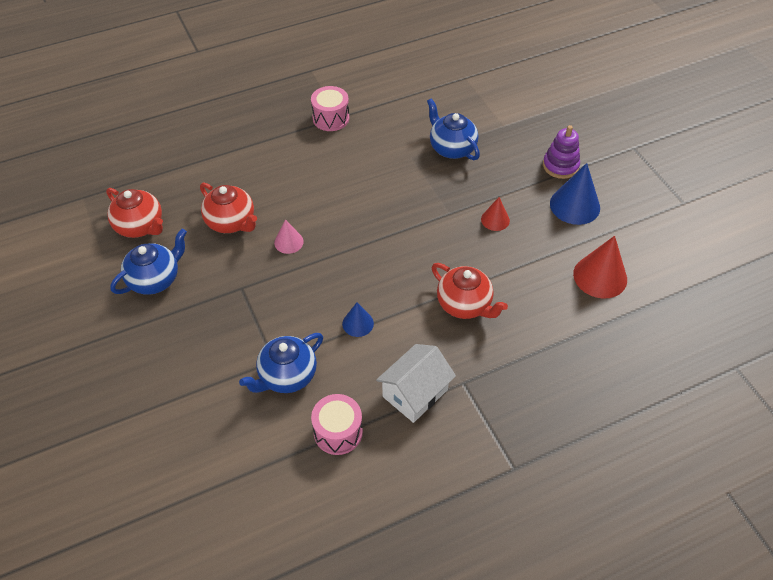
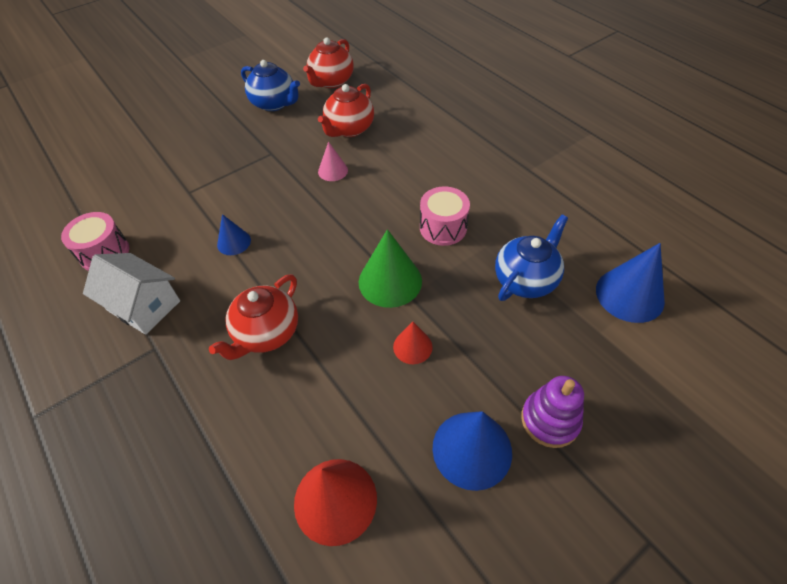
camera: 80 degrees right, 0 degrees up
blue teapot [239,333,323,393] -> none
pink drum [311,86,349,131] -> pink drum moved to [420,187,470,246]
none -> green cone [359,229,422,308]
none -> blue cone [596,243,665,323]

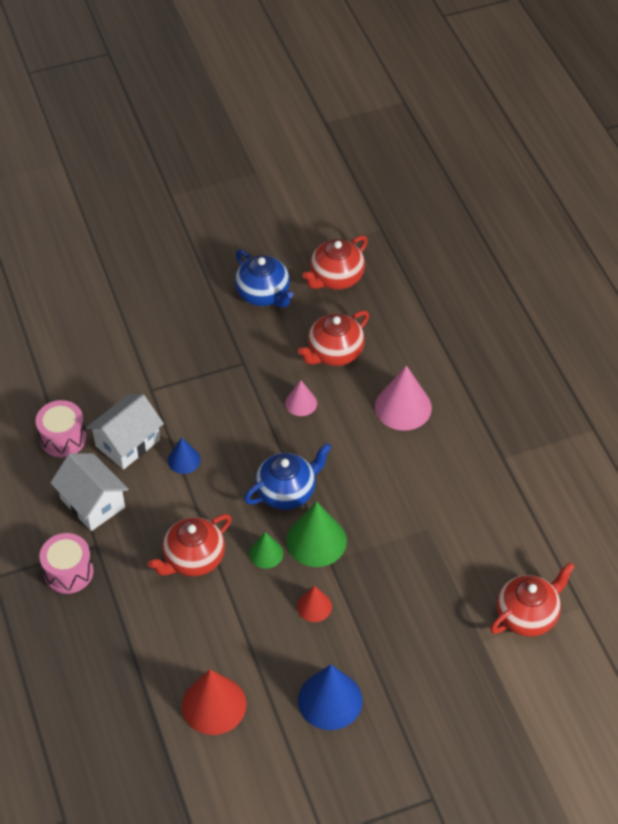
camera: 15 degrees right, 0 degrees up
pink drum [420,187,470,246] -> pink drum moved to [40,533,93,594]
blue teapot [495,214,568,301] -> blue teapot moved to [244,443,332,510]
purple stacking toy [521,376,584,448] -> none
blue cone [596,243,665,323] -> red teapot [490,562,575,637]
none -> white house [86,394,164,470]
none -> green cone [249,532,283,569]
none -> pink cone [375,365,432,431]

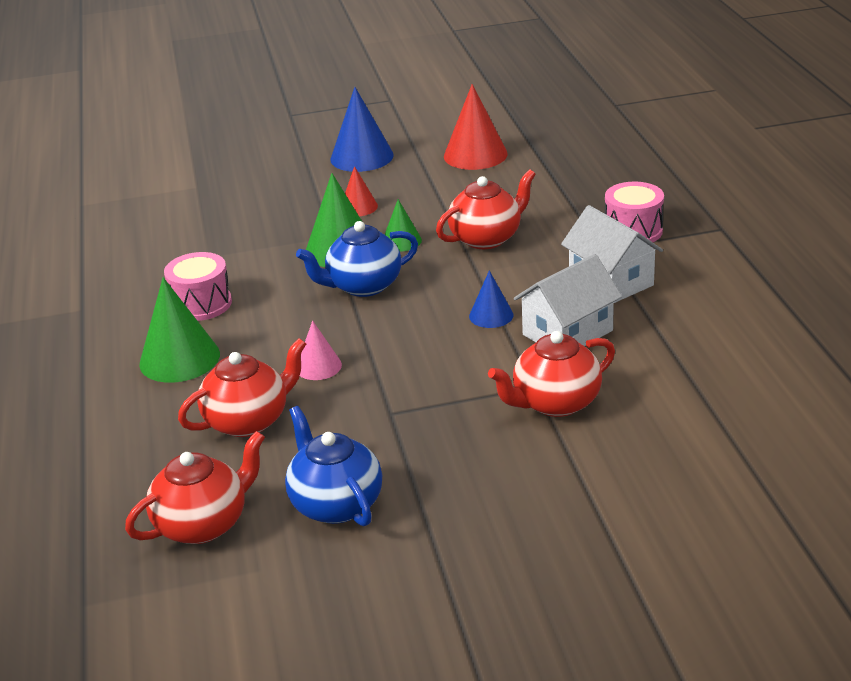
camera: 170 degrees left, 20 degrees down
pink drum [36,400,87,457] -> pink drum moved to [164,252,232,321]
pink cone [375,365,432,431] -> green cone [139,277,220,383]
red teapot [490,562,575,637] -> red teapot moved to [488,331,615,417]

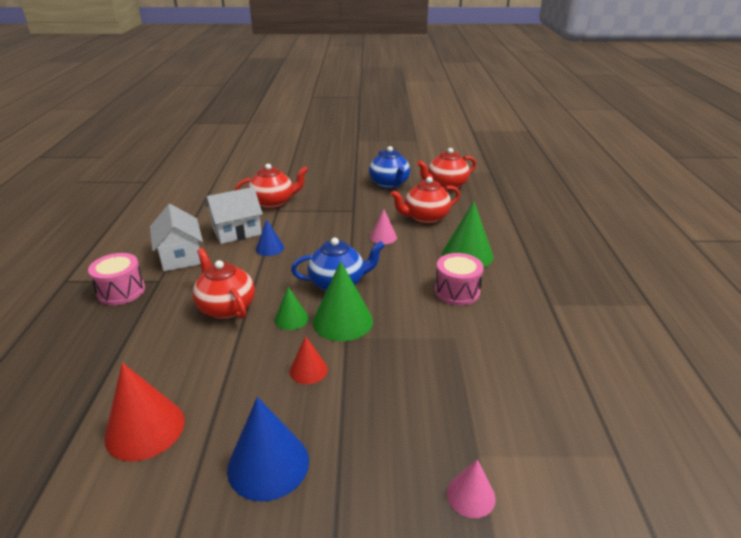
camera: 170 degrees left, 0 degrees up
red teapot [436,169,536,249] -> red teapot turned 75 degrees clockwise [193,248,255,319]
none -> pink cone [447,459,496,518]

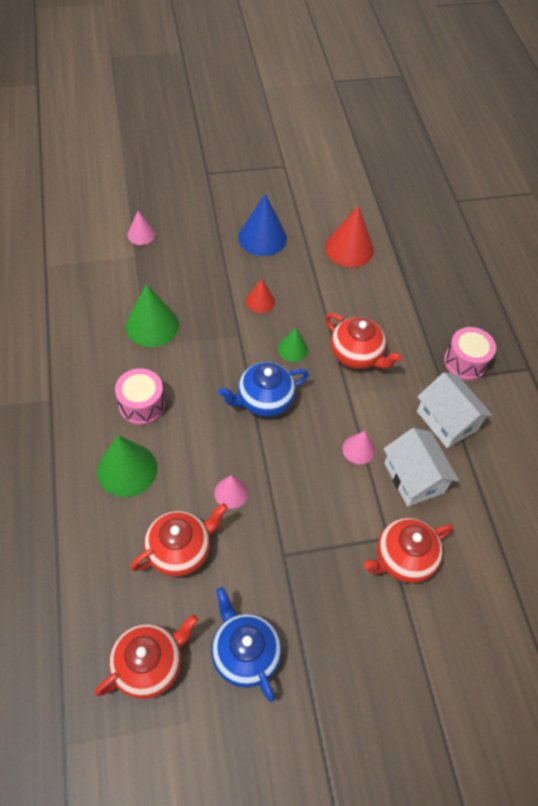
camera: 165 degrees right, 25 degrees up
white house [205,187,263,244] -> white house turned 75 degrees counterclockwise [383,428,459,507]
blue cone [256,219,284,256] -> pink cone [342,431,375,464]
green cone [313,261,373,341] -> green cone moved to [126,284,179,347]

